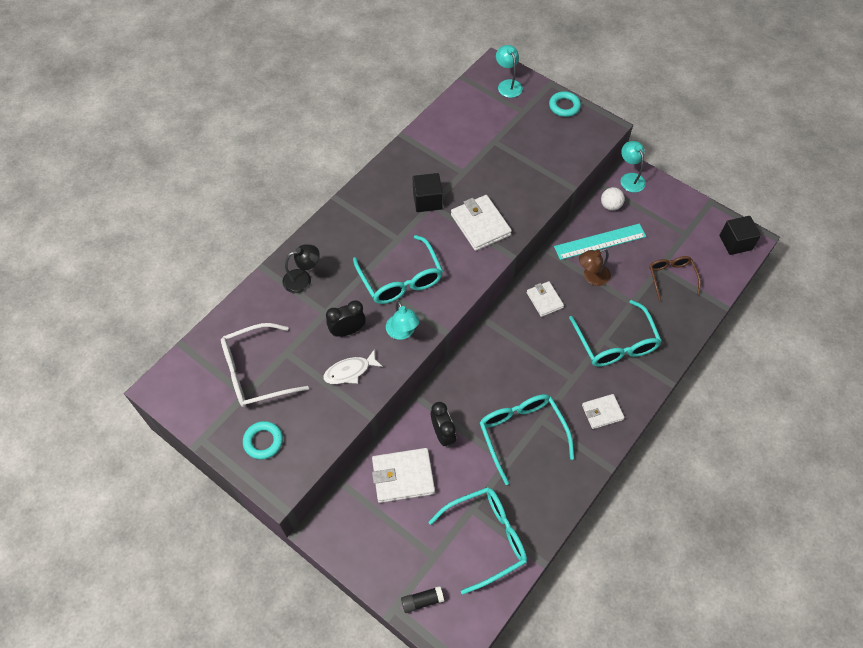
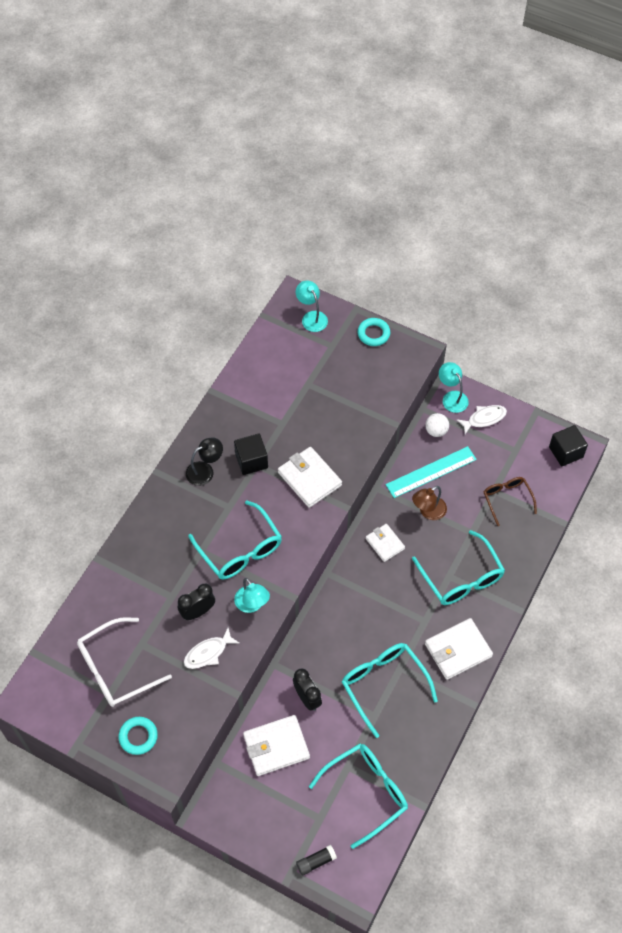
camera: 10 degrees left, 0 degrees up
black lamp [282,244,320,293] -> black lamp moved to [186,437,223,486]
white wallet [582,394,624,429] -> white wallet [425,618,493,680], size x1.60
none -> white fish [457,405,507,434]

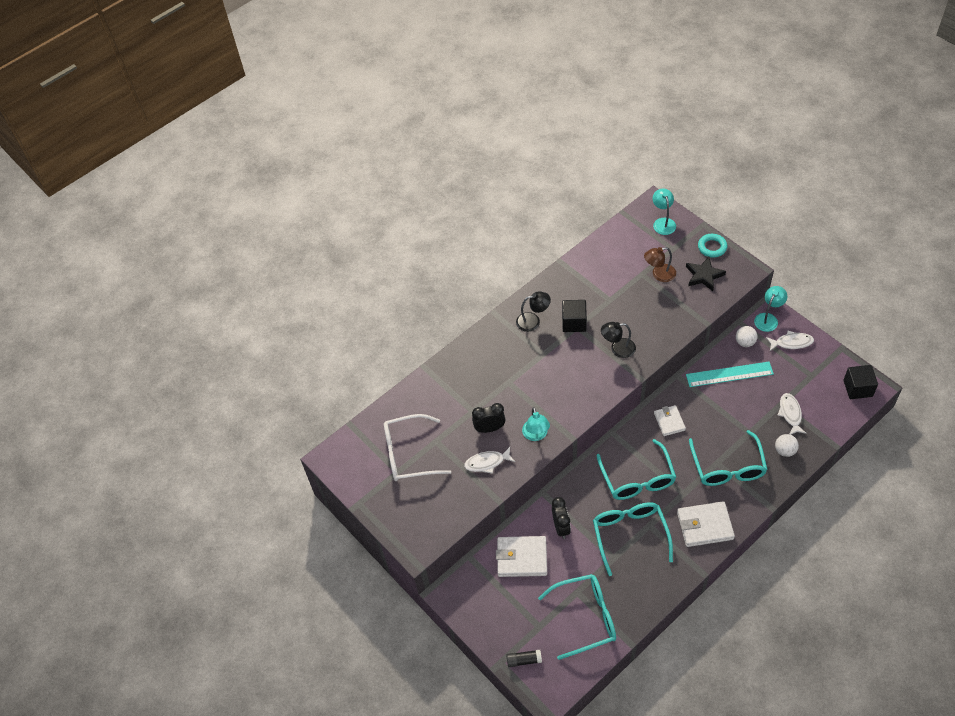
camera: 25 degrees right, 5 degrees down
turquoise ring [119,717,158,755] -> none
turquoise glasses [188,500,282,579] -> turquoise glasses moved to [597,439,676,500]
white wallet [278,447,342,508] -> black lamp [601,322,636,358]
brown lamp [412,486,447,520] -> brown lamp moved to [644,247,676,282]
turquoise lamp [439,362,469,413] -> turquoise lamp turned 45 degrees clockwise [754,286,787,332]
brown glasses [484,477,537,526] -> white fish [778,393,807,435]
none -> black star [686,257,726,291]
none -> white ball [775,434,799,457]

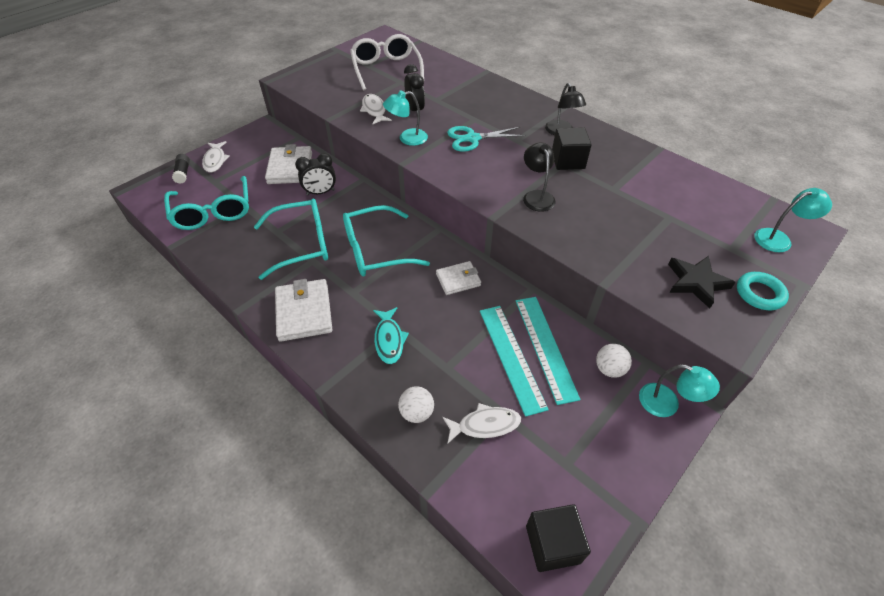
camera: 80 degrees right, 5 degrees down
brown lamp [644,247,676,282] -> none
turquoise glasses [689,430,768,486] -> turquoise fish [373,307,409,364]
white fish [766,331,814,351] -> white fish moved to [202,141,230,173]
none -> turquoise scissors [447,126,526,152]
none -> turquoise ruler [480,306,549,417]

